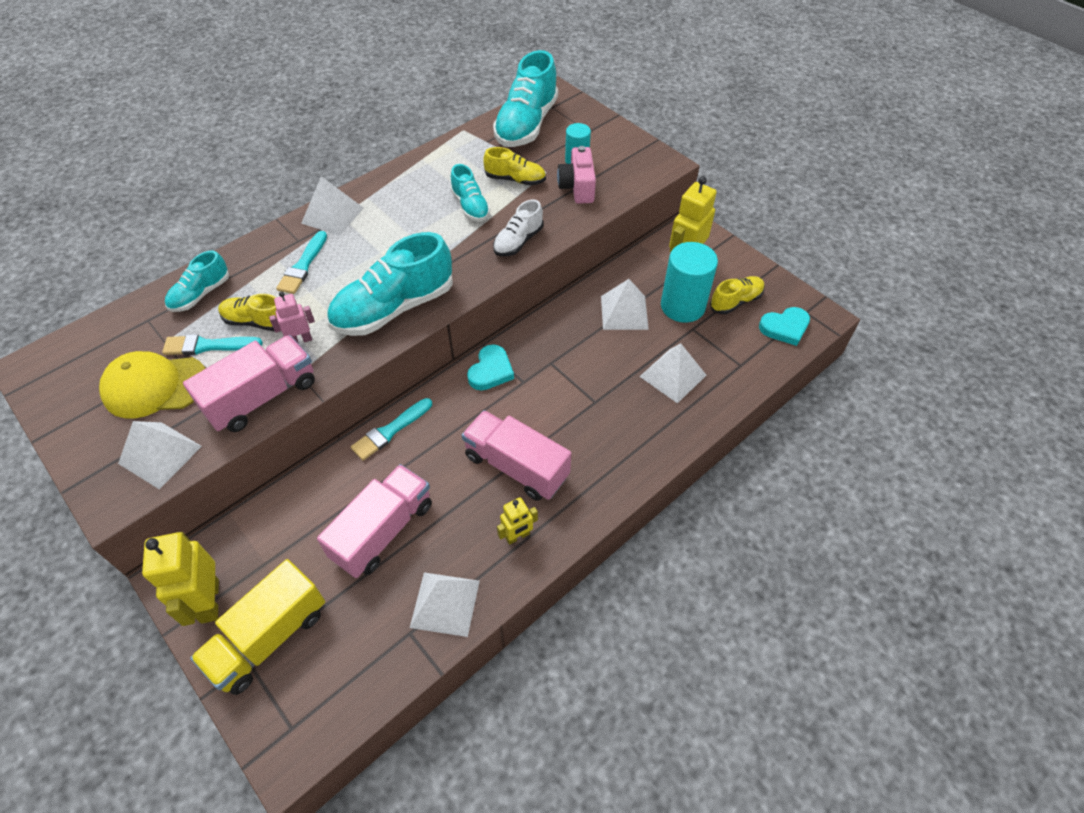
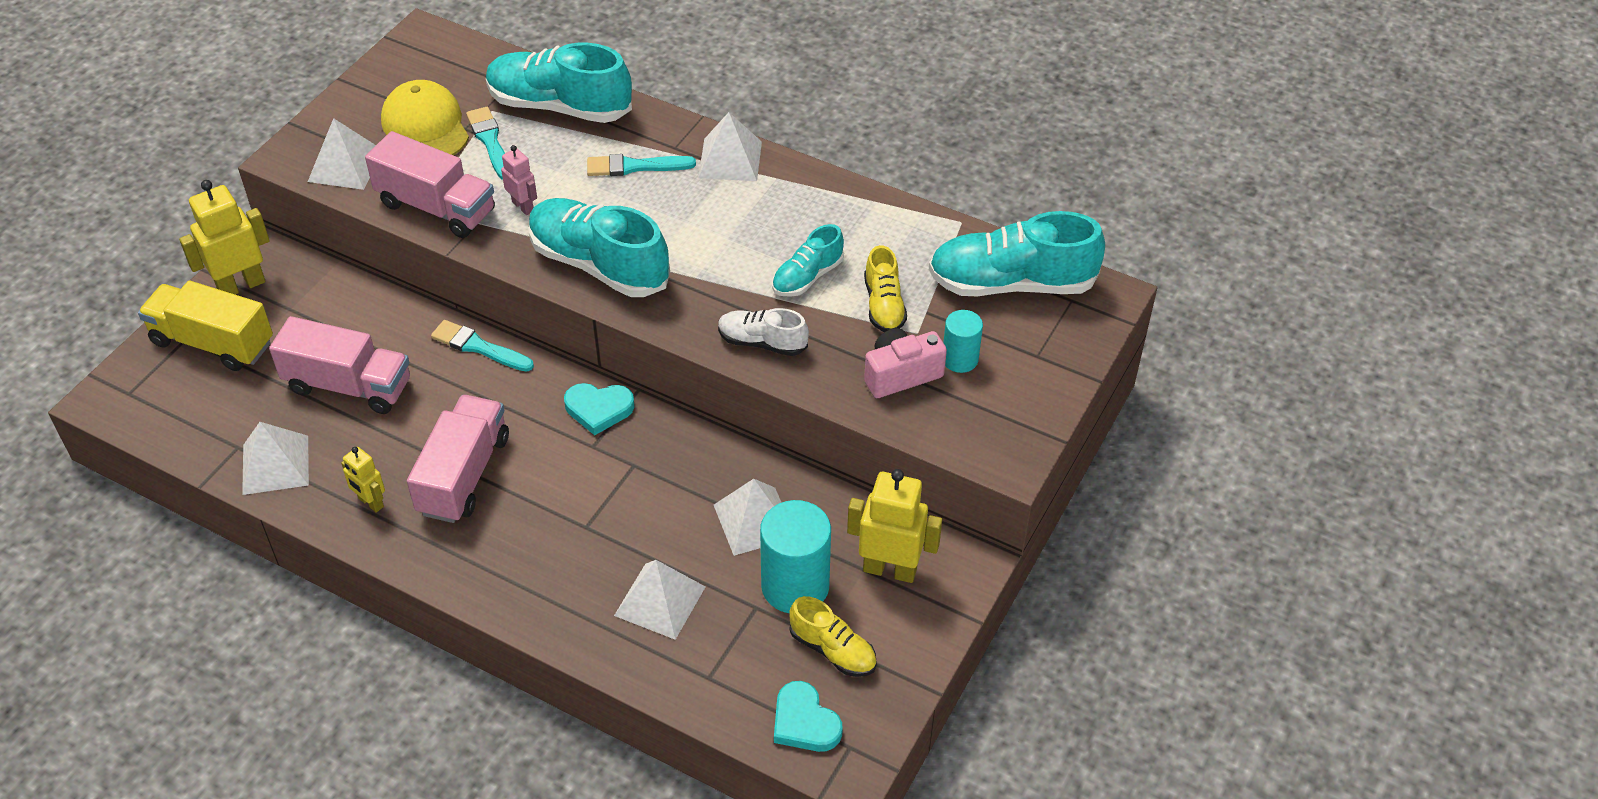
camera: 70 degrees right, 5 degrees down
turquoise shoe [165,251,230,312] -> turquoise shoe [486,42,632,123], size x1.86
yellow shoe [218,294,277,331] -> none

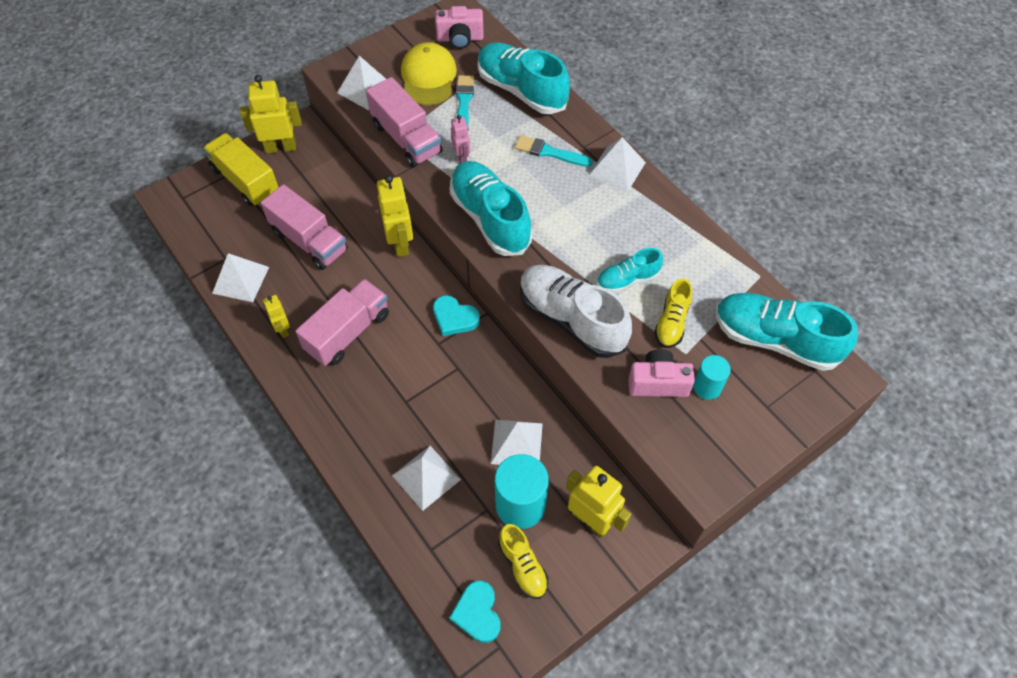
camera: 25 degrees right, 10 degrees up
turquoise brush [431,320,534,372] -> yellow robot [377,175,413,257]
white shoe [718,308,809,356] -> white shoe [520,265,632,358], size x1.86
none -> pink camera [435,6,484,49]

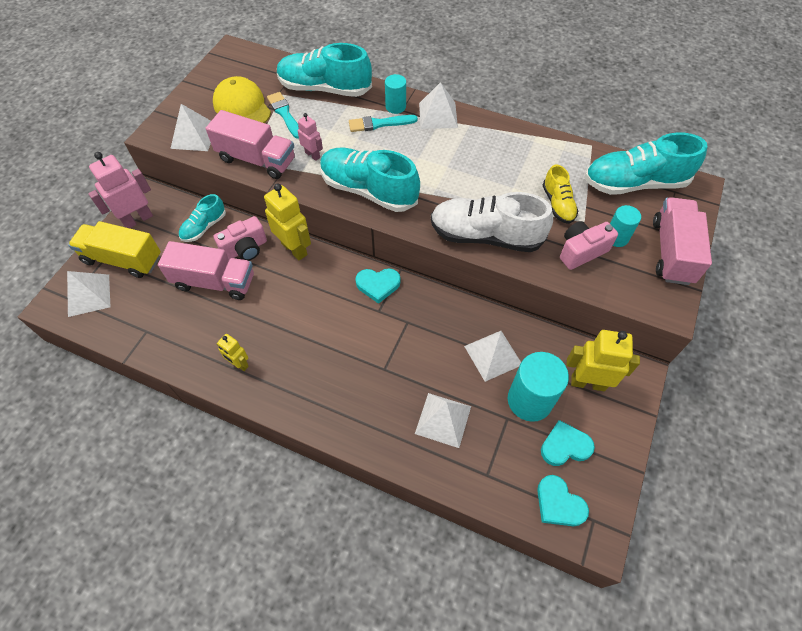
camera: 30 degrees left, 0 degrees up
white pyramid [212,253,269,302] -> white pyramid moved to [67,271,111,317]
yellow robot [240,75,302,153] -> pink robot [88,152,153,228]
pink truck [295,279,389,366] -> pink truck moved to [653,197,712,285]
pink camera [435,6,484,49] -> pink camera moved to [214,216,267,261]
yellow shoe [498,524,548,599] -> turquoise heart [541,420,595,466]
turquoise shoe [597,248,663,293] -> turquoise shoe moved to [179,194,226,242]
none -> turquoise cylinder [385,74,406,114]

